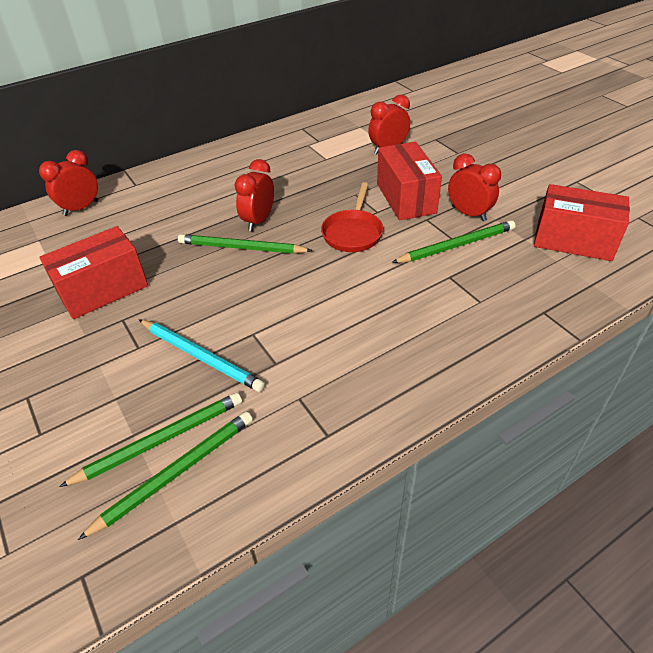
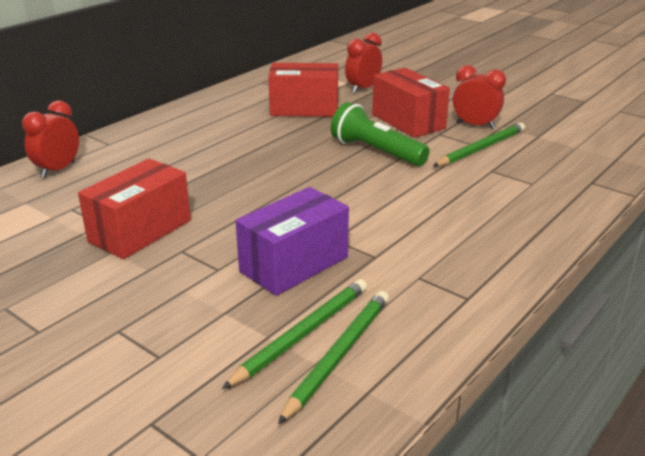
camera: 20 degrees left, 15 degrees down
turquoise pencil [139,319,265,392] -> purple box [236,187,349,296]
green pencil [178,234,313,254] -> none
red clock [234,159,274,231] -> none
red pan [321,182,383,252] -> green flashlight [331,102,430,166]
red box [534,184,630,261] -> red box moved to [268,63,338,117]

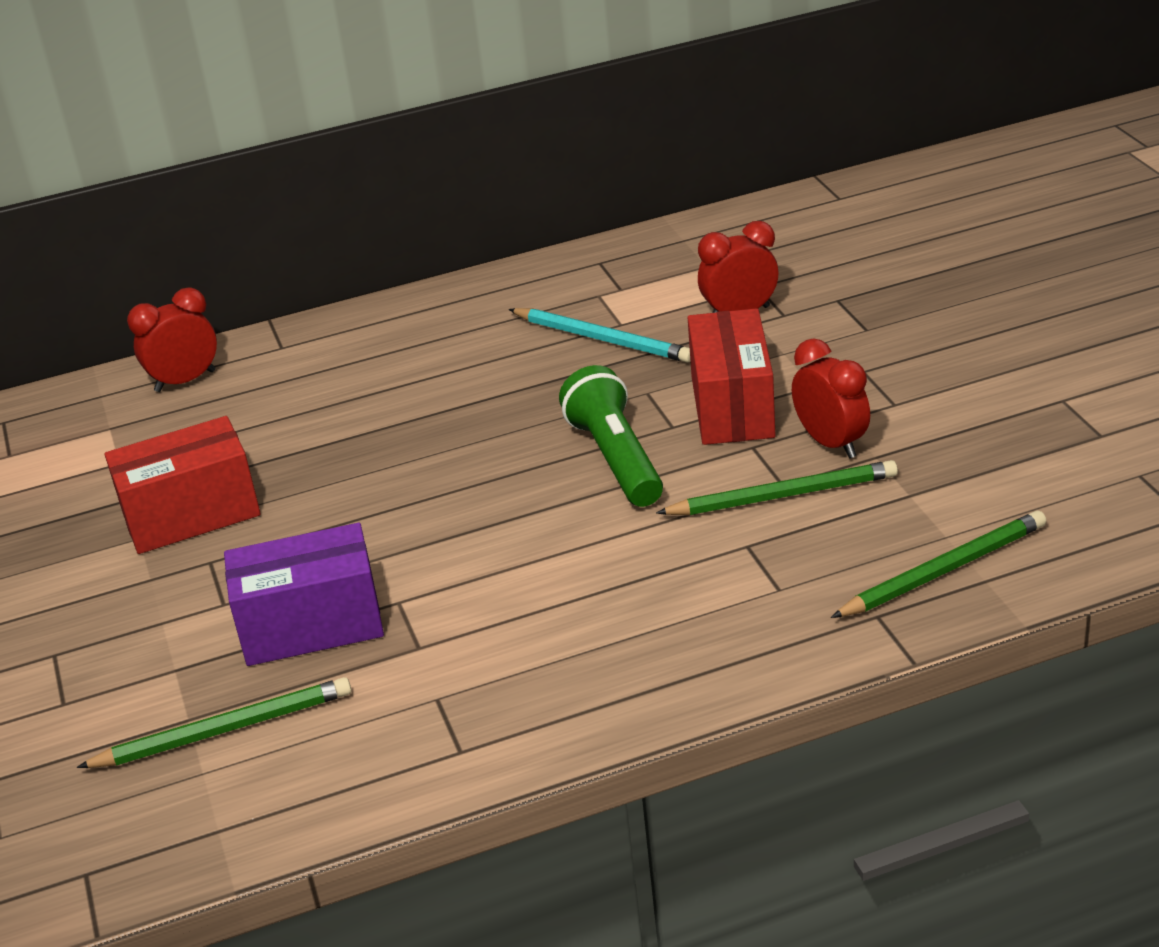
camera: 35 degrees right, 5 degrees up
red box [268,63,338,117] -> turquoise pencil [509,308,691,363]
green pencil [278,291,389,424] -> green pencil moved to [831,511,1046,618]

